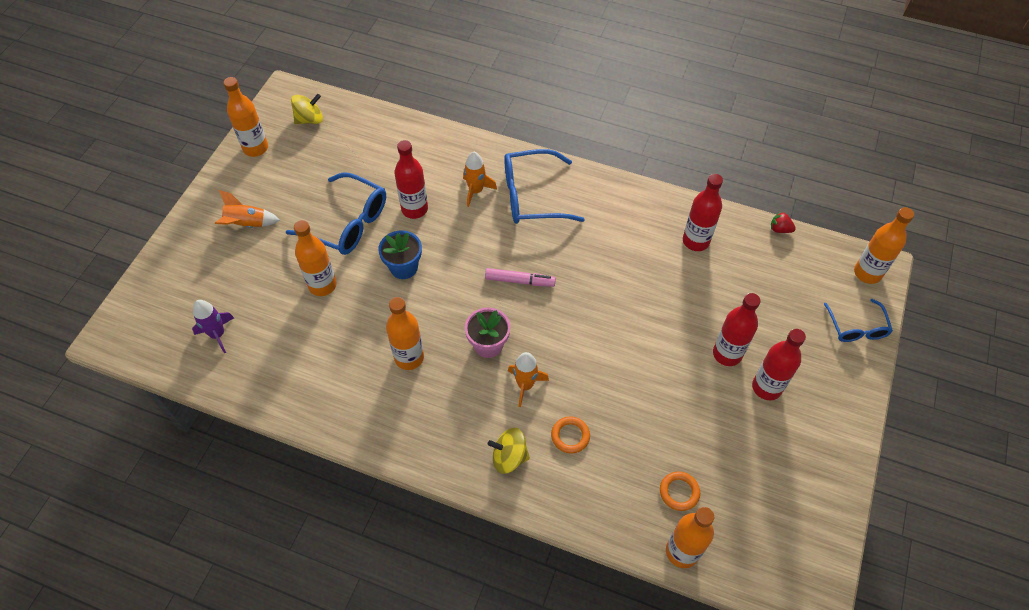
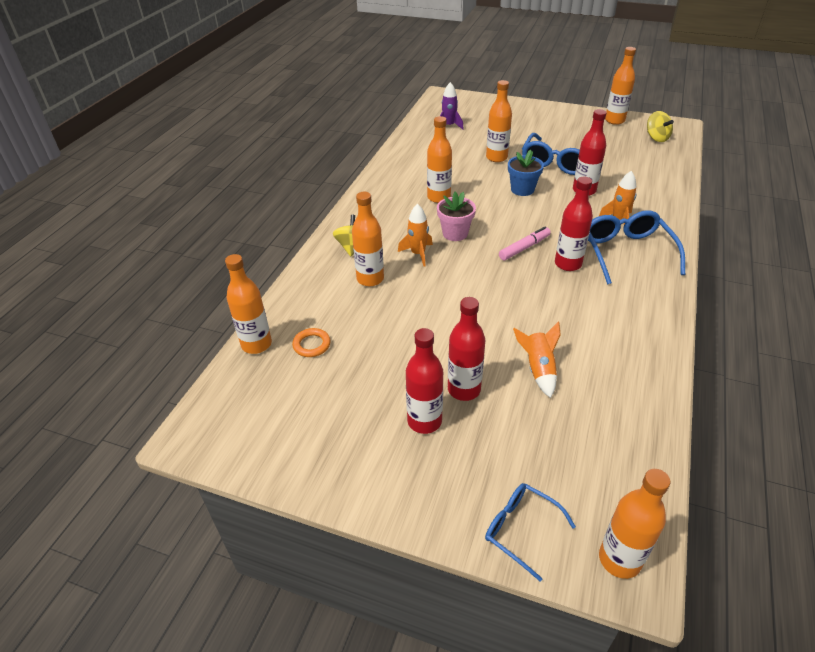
camera: 90 degrees right, 15 degrees down
orange rocket [215,190,280,228] -> orange rocket moved to [513,321,561,398]
pink marker [485,268,556,287] -> pink marker turned 135 degrees counterclockwise [499,226,551,260]
orange ring [551,416,590,454] -> orange bottle [352,192,384,286]
red bottle [683,174,723,251] -> red bottle moved to [555,177,593,271]
red strawberry [771,212,796,233] -> none
blue glasses [824,299,893,342] -> blue glasses turned 45 degrees clockwise [485,483,576,581]

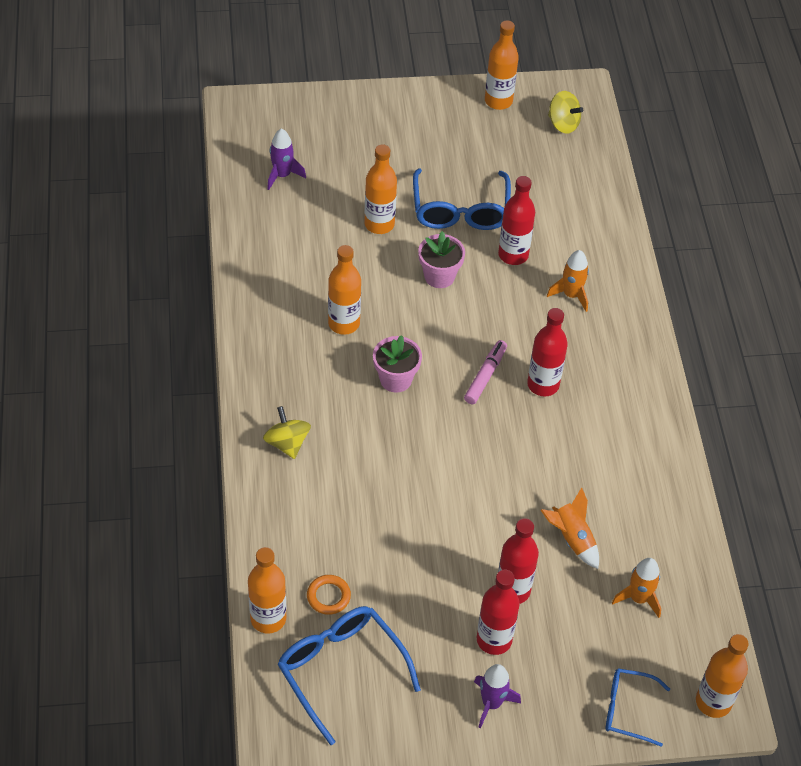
camera: 30 degrees left, 10 degrees up
orange bottle [352,192,384,286] -> none
orange rocket [398,204,433,267] -> orange rocket moved to [612,558,661,618]
blue flower pot [508,150,544,196] -> pink flower pot [418,231,465,288]
blue glasses [588,210,685,284] -> blue glasses moved to [278,606,421,745]
none -> purple rocket [474,664,521,728]

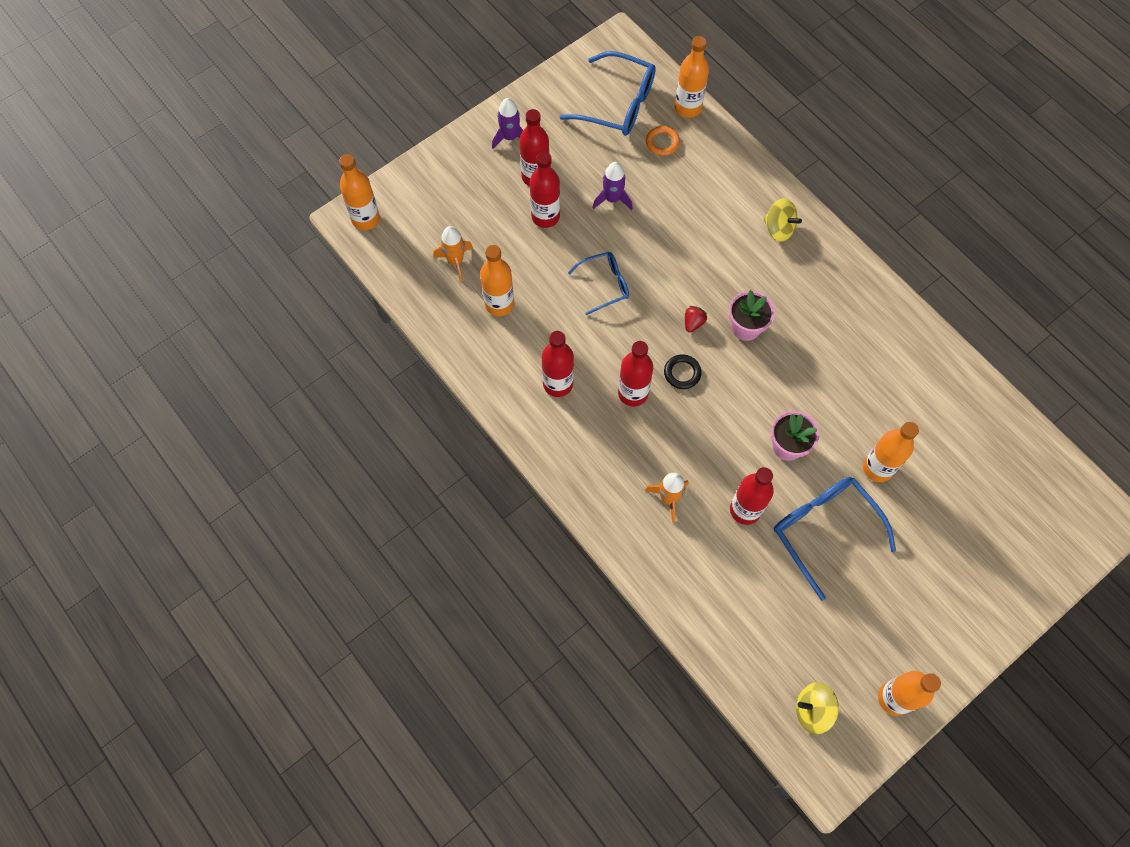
camera: 150 degrees right, 15 degrees up
purple rocket [267,129,306,190] -> purple rocket moved to [593,162,633,210]
orange bottle [328,245,361,335] -> orange bottle moved to [480,245,514,316]
pink marker [464,340,507,404] -> black ring [664,354,702,389]
orange rocket [541,487,599,569] -> none
blue glasses [606,668,670,747] -> blue glasses moved to [568,252,629,315]
none -> red bottle [542,331,574,397]
none -> red strawberry [685,306,707,332]

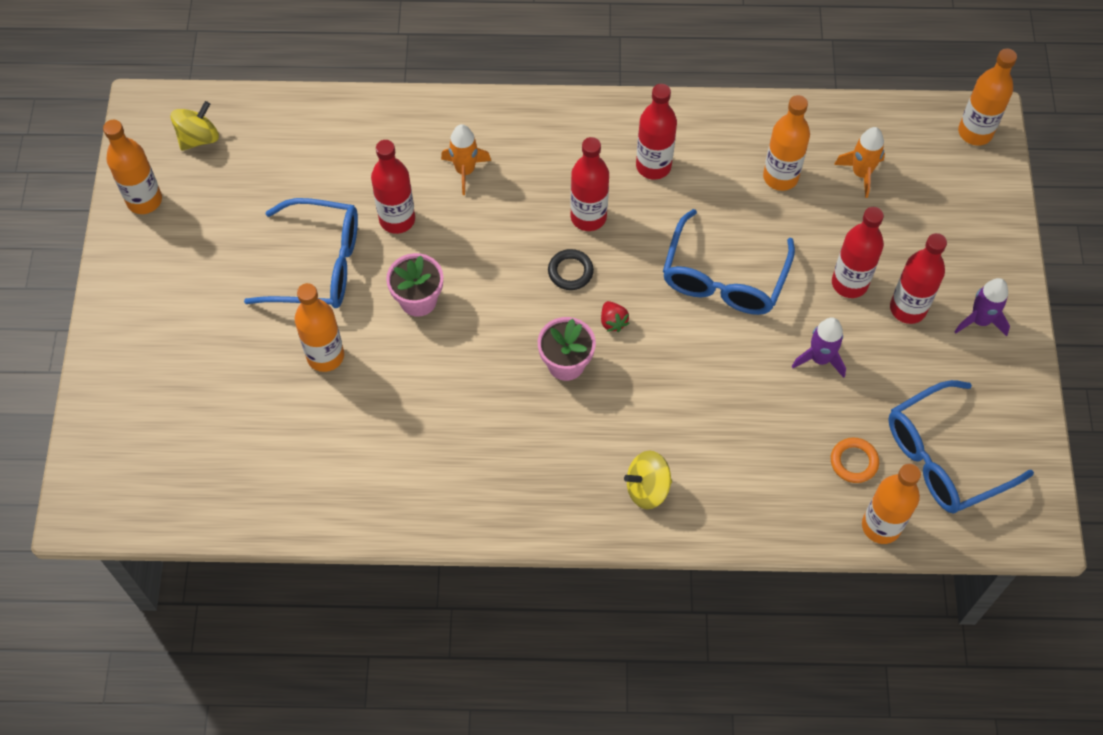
camera: 130 degrees right, 5 degrees down
blue glasses [568,252,629,315] -> blue glasses [663,209,795,315], size x1.67

